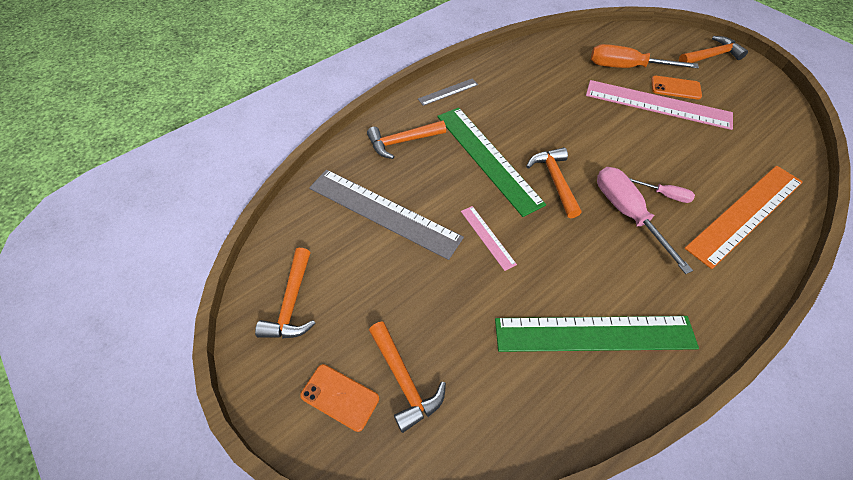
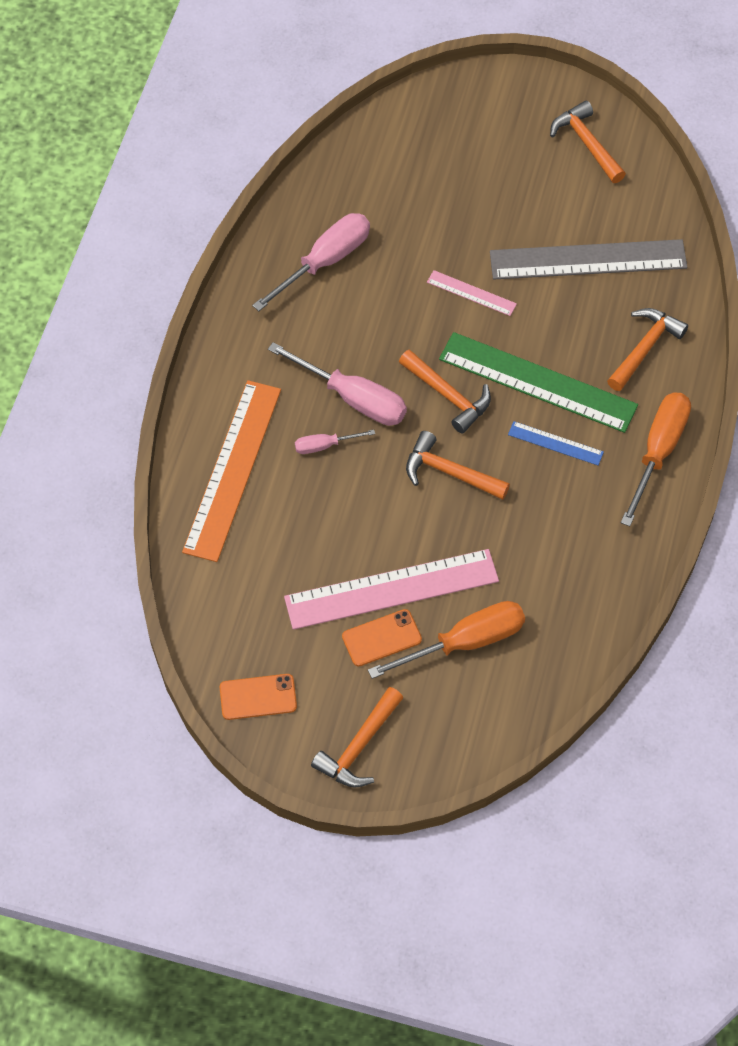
camera: 145 degrees right, 5 degrees up
orange phone [300,364,379,432] -> orange phone moved to [220,674,297,720]
orange hammer [369,321,446,433] -> orange hammer moved to [406,431,510,500]
grey ruler [418,78,478,106] -> orange screwdriver [621,392,691,526]
green ruler [495,316,699,352] -> pink screwdriver [252,213,370,311]
none -> blue ruler [508,421,604,465]

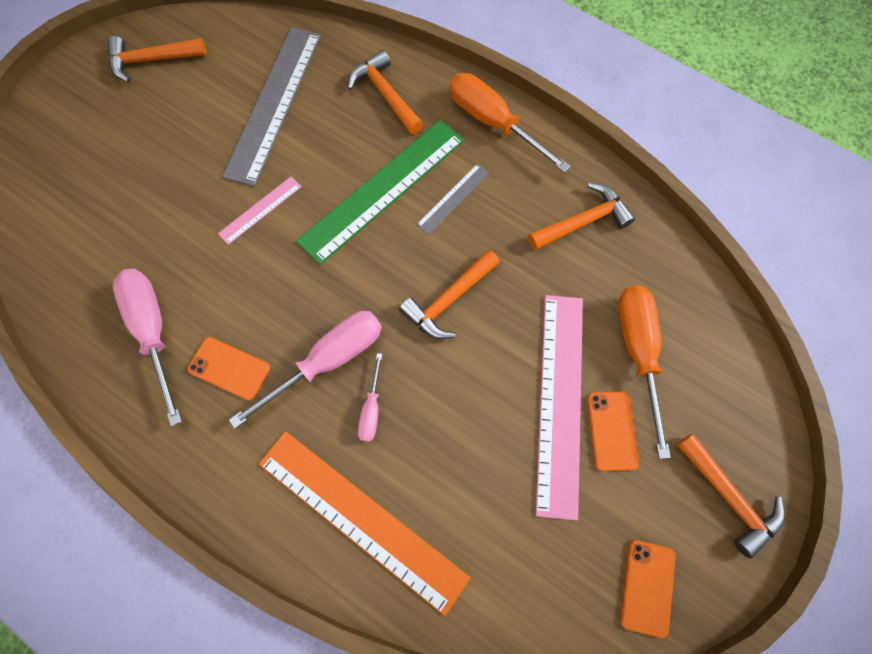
camera: 70 degrees left, 10 degrees up
orange hammer [399,349,491,433] -> orange hammer moved to [528,183,635,250]
blue ruler [508,421,604,465] -> grey ruler [416,164,489,235]
none -> orange phone [188,337,270,401]

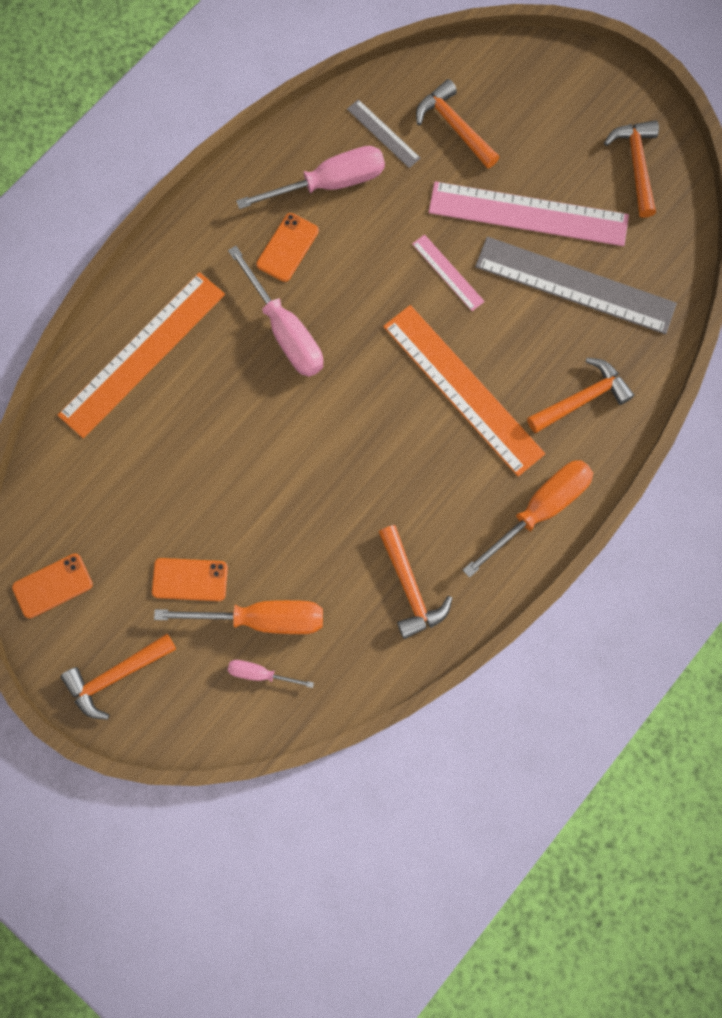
camera: 95 degrees right, 5 degrees up
green ruler [296,120,464,265] -> orange ruler [383,305,545,477]
pink screwdriver [358,353,382,442] -> pink screwdriver moved to [228,660,314,688]
orange hammer [399,250,500,339] -> orange hammer moved to [416,79,499,169]
grey ruler [416,164,489,235] -> grey ruler moved to [347,99,420,168]
pink ruler [536,295,583,521] -> pink ruler moved to [429,181,629,246]
orange phone [620,540,676,638] -> orange phone turned 45 degrees counterclockwise [12,553,93,619]

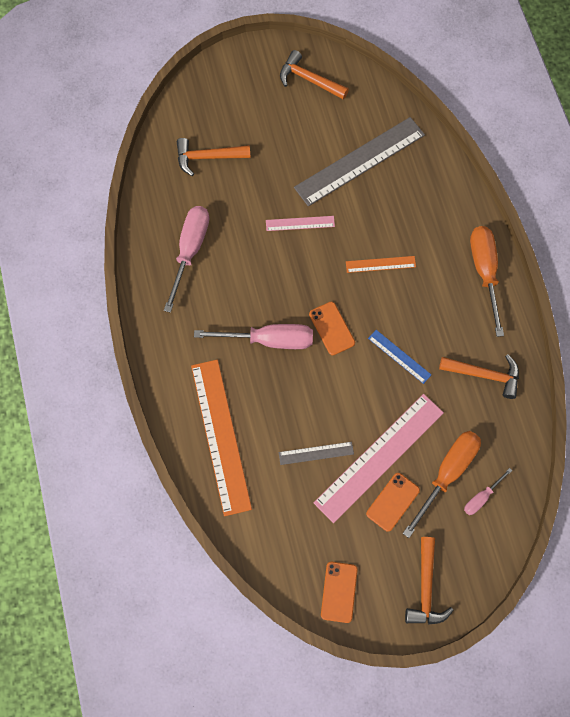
camera: 55 degrees left, 5 degrees down
orange phone [256,213,319,282] -> orange phone moved to [309,302,355,355]
grey ruler [347,99,420,168] -> grey ruler moved to [279,442,354,465]
orange ruler [383,305,545,477] -> orange ruler [346,256,416,273], size x0.47
pink ruler [429,181,629,246] -> pink ruler moved to [314,394,444,523]
orange hammer [527,358,634,433] -> none
none -> blue ruler [368,330,431,384]

